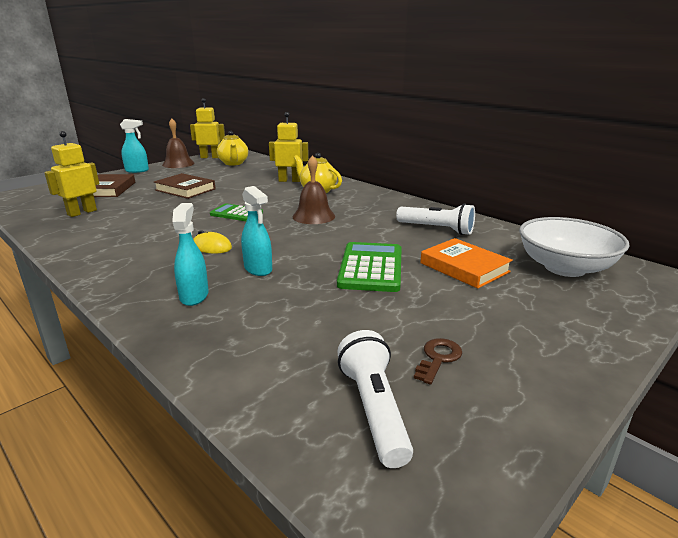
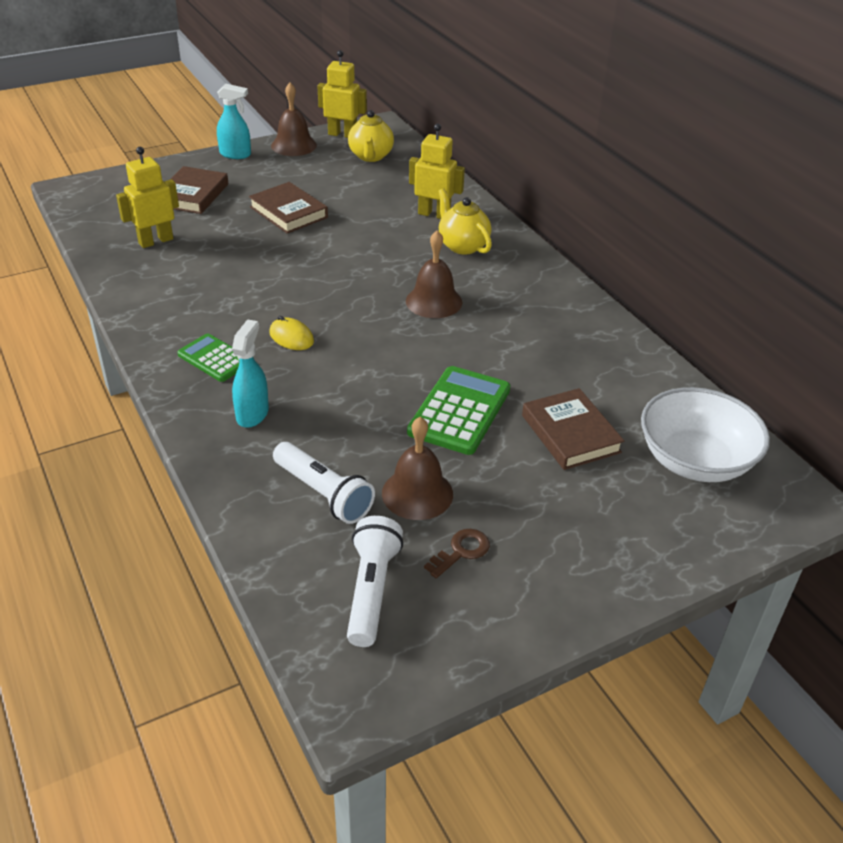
camera: 15 degrees right, 15 degrees up
green calculator [210,203,263,221] -> green calculator moved to [177,333,240,382]
turquoise spray bottle [241,186,272,276] -> none
white flashlight [396,203,475,235] -> white flashlight moved to [273,442,375,524]
orange book [420,238,513,289] -> brown book [522,388,624,470]
none -> brown bell [382,417,453,520]

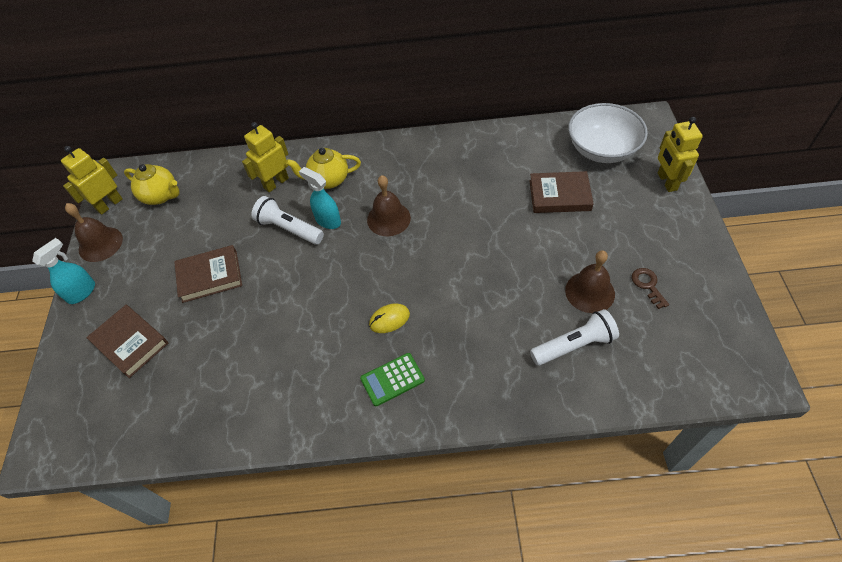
camera: 60 degrees left, 15 degrees up
yellow robot [116,147,179,248] -> yellow robot moved to [658,117,703,192]
turquoise spray bottle [232,319,269,428] -> turquoise spray bottle moved to [299,167,341,229]
white flashlight [347,516,403,647] -> white flashlight moved to [252,196,324,245]
green calculator [407,366,510,455] -> none

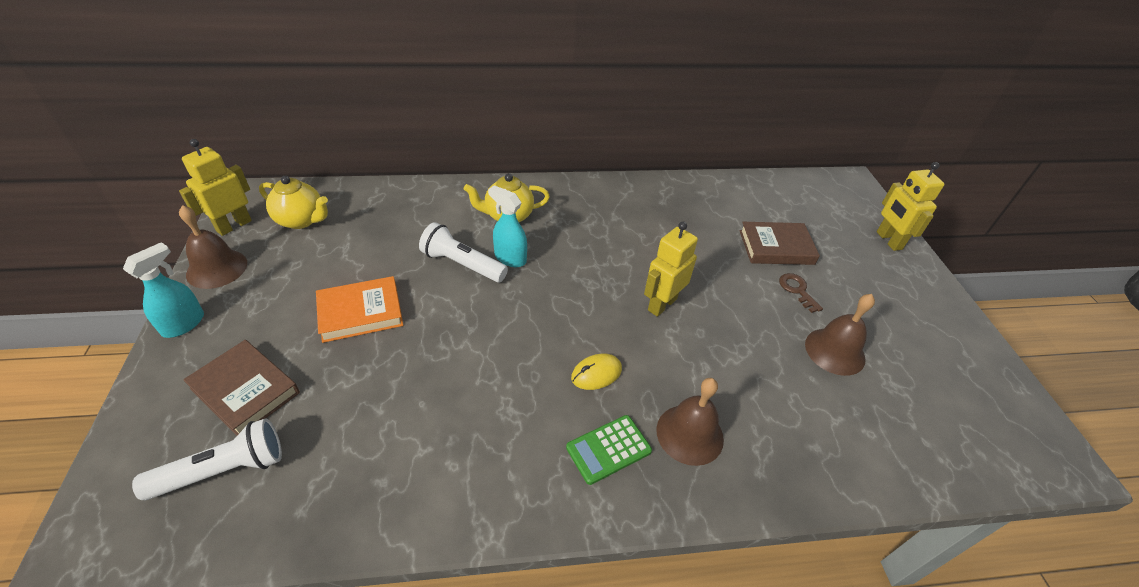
camera: 10 degrees left, 10 degrees down
brown book [174,245,242,303] -> orange book [316,276,403,343]
yellow robot [242,122,289,192] -> yellow robot moved to [644,221,698,317]
brown bell [367,176,411,236] -> brown bell moved to [657,378,724,466]
white flashlight [530,309,619,366] -> white flashlight moved to [132,418,282,500]
white bowl [568,103,648,163] -> none
brown key [632,268,669,309] -> brown key moved to [779,273,823,313]

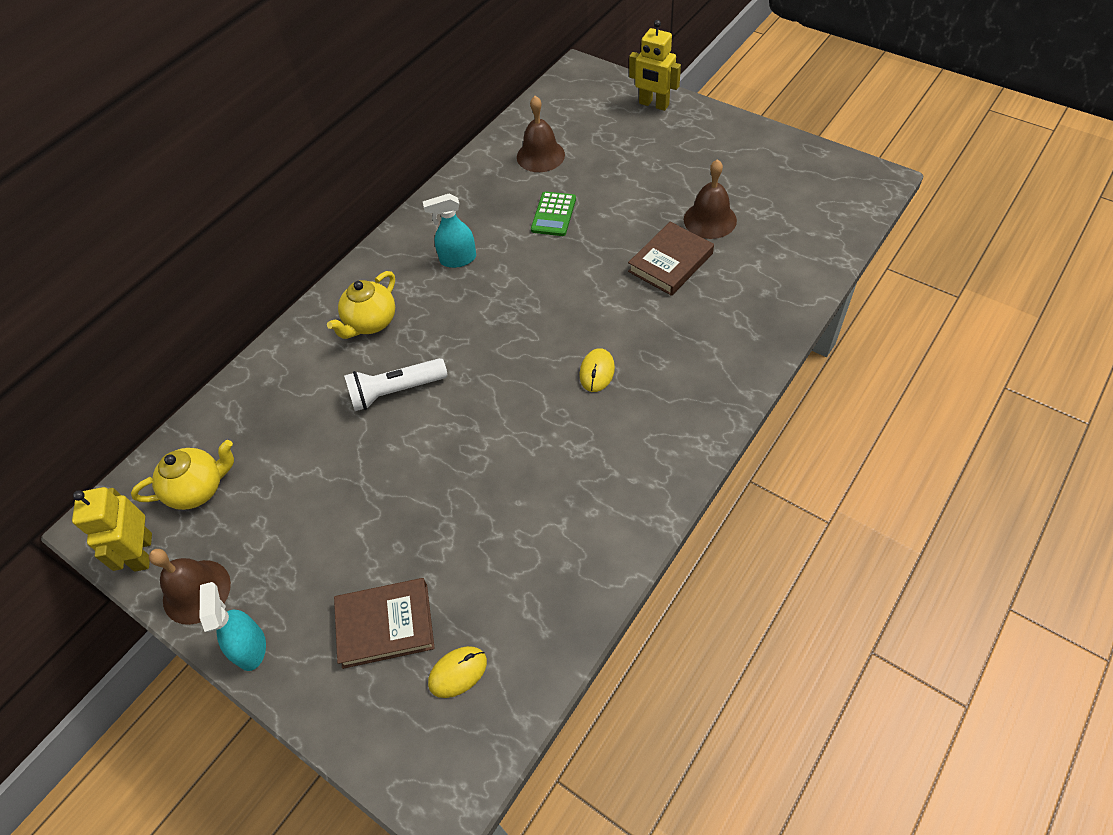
camera: 40 degrees left, 10 degrees up
white flashlight [132,418,282,500] -> yellow mouse [428,646,487,698]
orange book [316,276,403,343] -> none
turquoise spray bottle [488,185,527,267] -> turquoise spray bottle moved to [423,194,476,268]
green calculator [566,415,652,485] -> green calculator moved to [531,191,576,236]
yellow robot [644,221,698,317] -> none
brown bell [657,378,724,466] -> brown bell moved to [517,96,565,172]
brown book [740,222,820,265] -> brown book moved to [628,222,714,296]
brown key [779,273,823,313] -> none

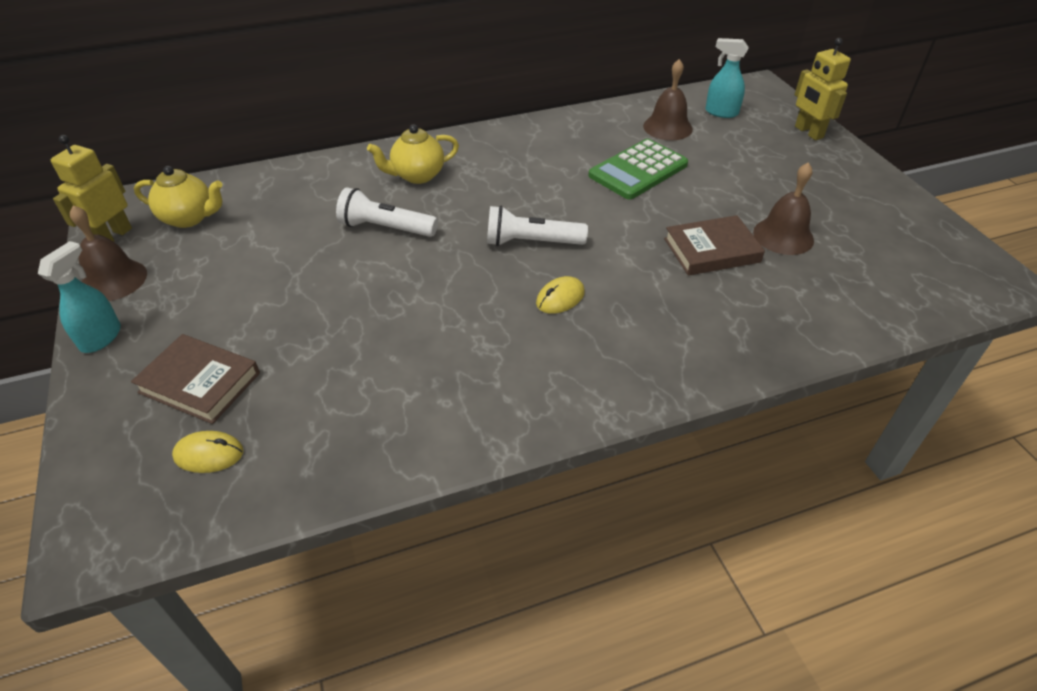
camera: 30 degrees right, 10 degrees down
turquoise spray bottle [423,194,476,268] -> turquoise spray bottle moved to [705,38,749,118]
green calculator [531,191,576,236] -> green calculator [588,139,688,200], size x1.58
none -> white flashlight [487,206,588,246]

